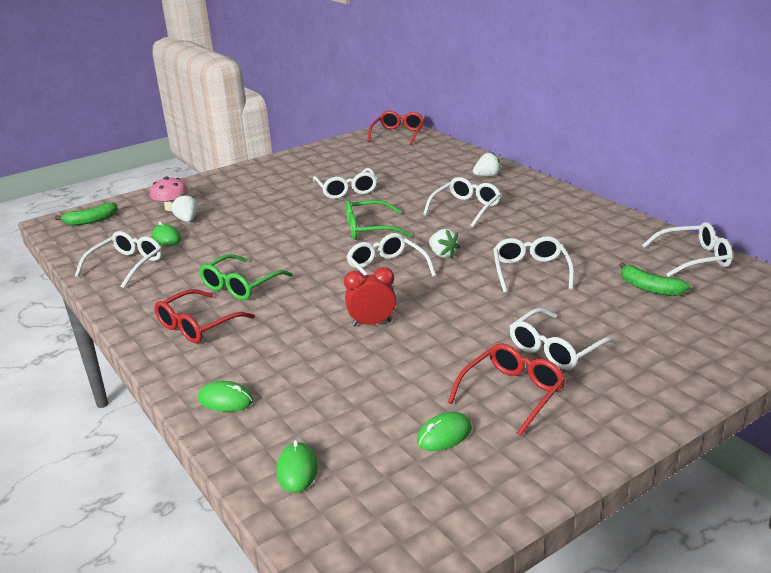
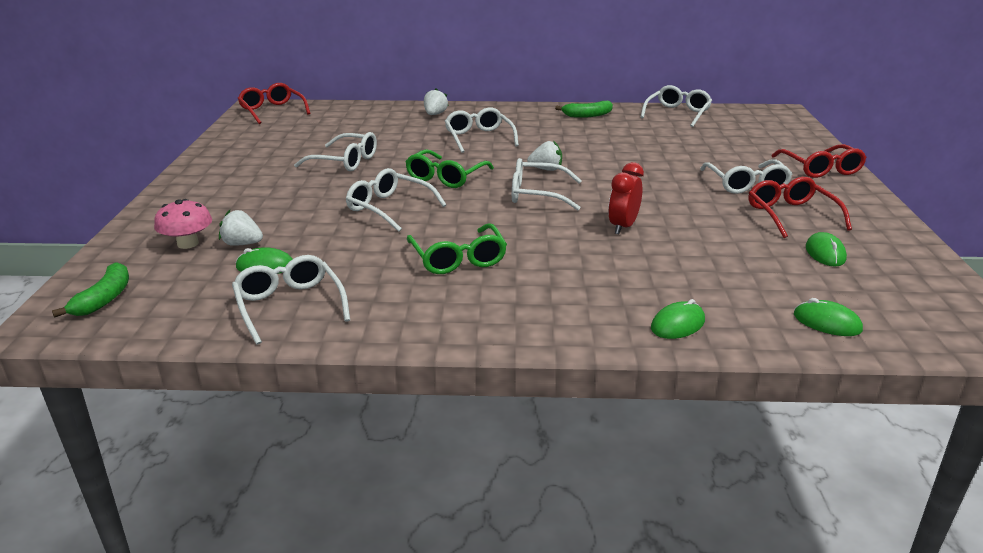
camera: 55 degrees left, 0 degrees up
red glasses [154,289,255,343] -> red glasses moved to [772,144,867,178]
white glasses [493,236,574,293] -> white glasses moved to [346,168,446,232]
green banana [619,262,691,296] -> green banana moved to [555,101,613,118]

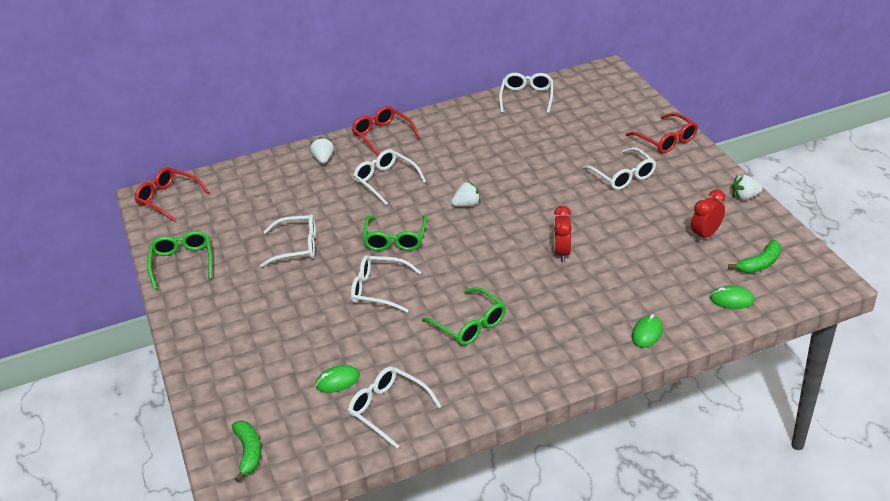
camera: 20 degrees left, 10 degrees up
pink mushroom [154,199,212,249] -> none
white strawberry [219,210,263,246] -> white strawberry moved to [732,175,763,200]
white glasses [512,158,582,210] -> none
green banana [555,101,613,118] -> green banana moved to [728,240,781,273]
red glasses [748,177,852,238] -> red glasses moved to [351,106,420,156]
green mouse [806,232,847,266] -> red clock [691,190,725,242]
none -> green glasses [148,231,212,290]

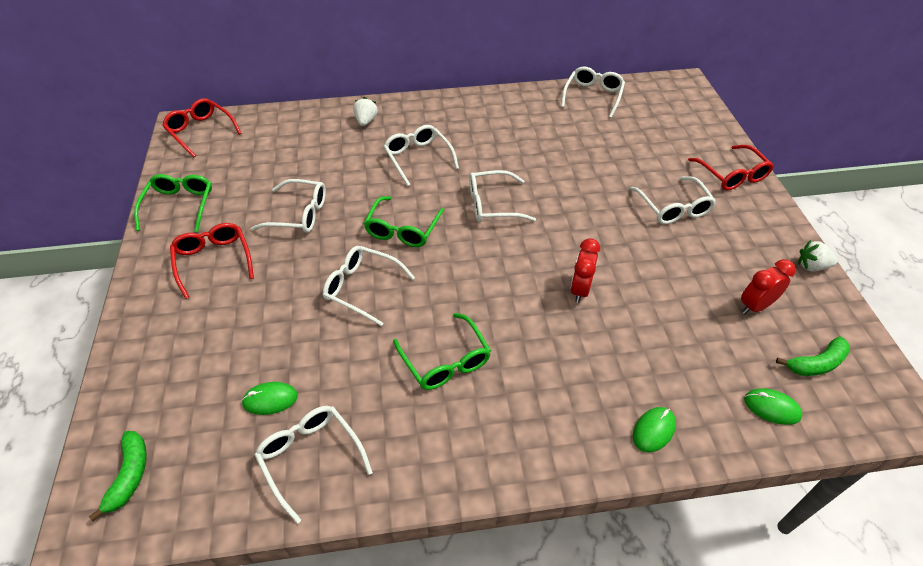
camera: 10 degrees right, 10 degrees up
red glasses [351,106,420,156] -> red glasses moved to [170,223,254,299]
white strawberry [451,182,481,207] -> white glasses [469,170,536,222]

